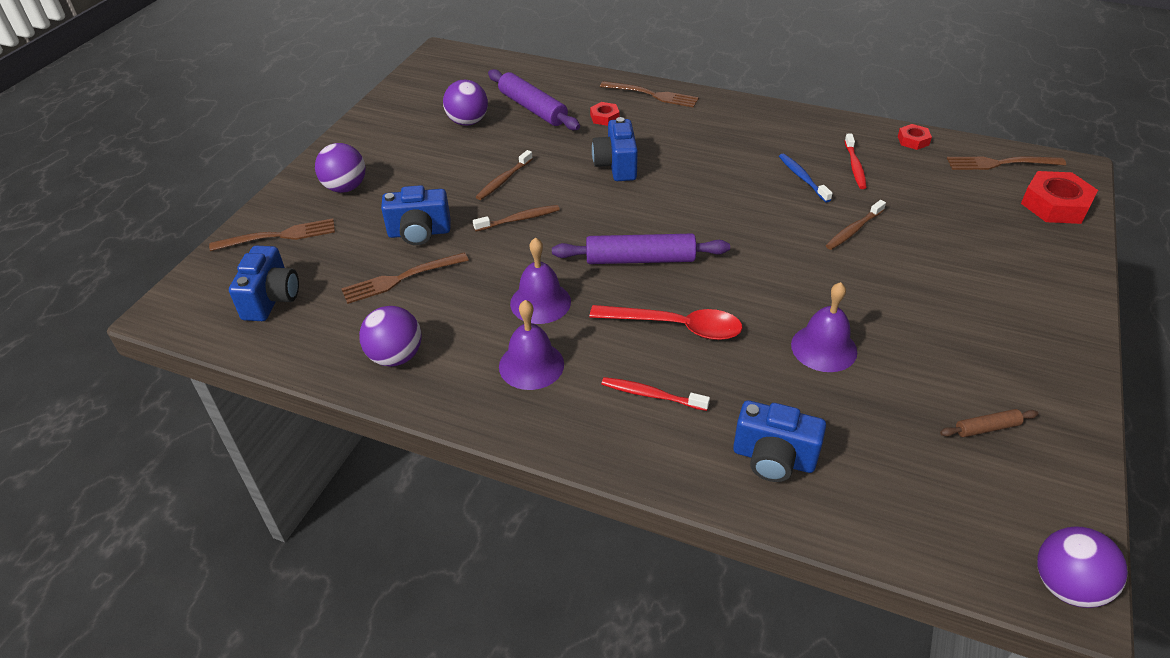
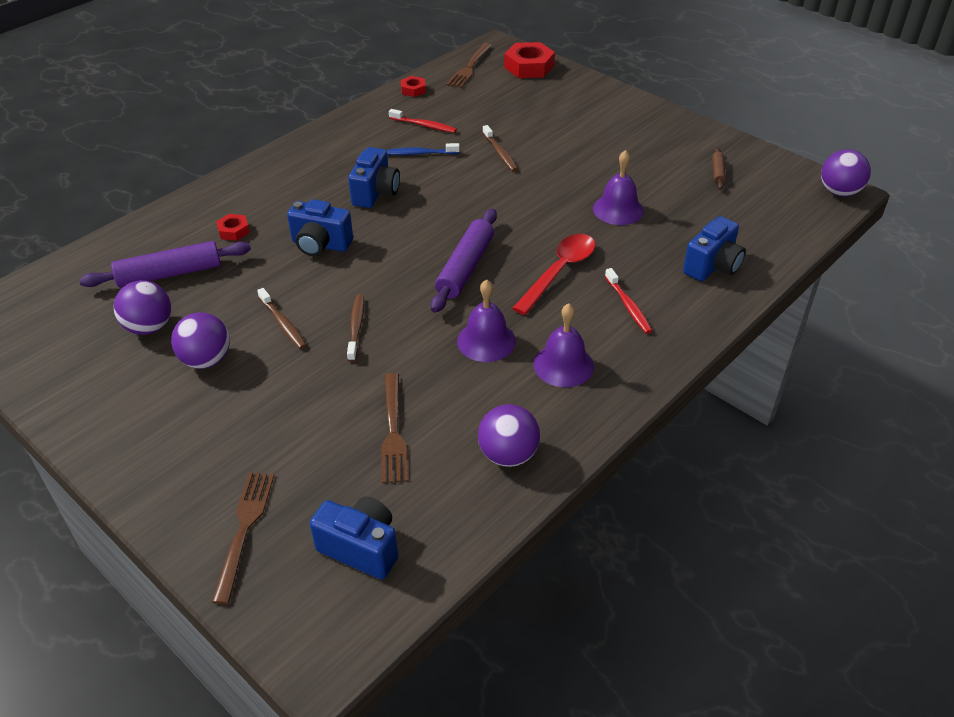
camera: 70 degrees left, 0 degrees up
purple ball [315,143,365,193] -> purple ball moved to [171,312,230,369]
blue camera [381,185,451,245] -> blue camera moved to [348,147,400,208]
brown fork [600,81,699,108] -> none
red toothbrush [601,377,710,411] -> red toothbrush turned 60 degrees counterclockwise [605,268,652,334]

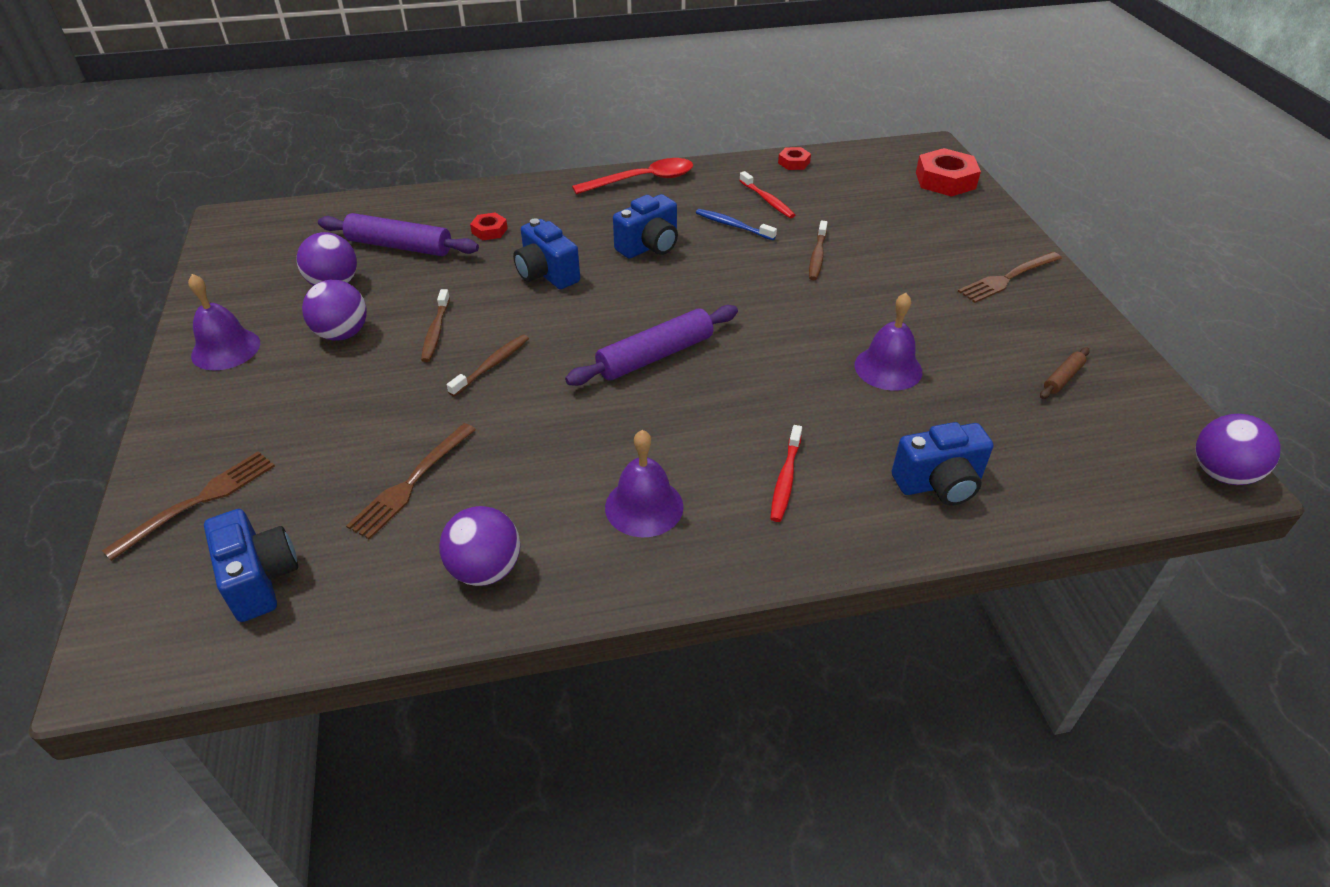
camera: 35 degrees right, 0 degrees up
brown fork [446,43,492,88] -> brown fork moved to [958,252,1062,303]
purple bell [457,279,516,362] -> purple bell moved to [188,274,260,371]
red spoon [512,234,596,315] -> red spoon moved to [572,158,693,194]

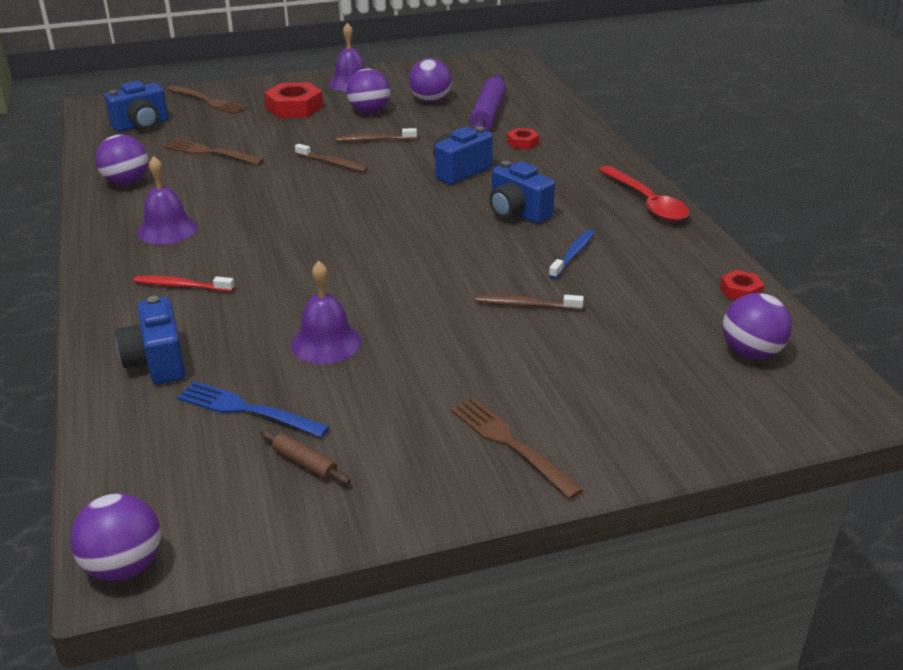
camera: 85 degrees right, 10 degrees down
purple rolling pin [565,305,738,386] -> none
red toothbrush [739,171,795,218] -> none
red nut [916,148,981,197] -> red nut moved to [264,82,323,118]
none -> blue fork [177,381,330,438]
none -> purple ball [722,293,792,359]

